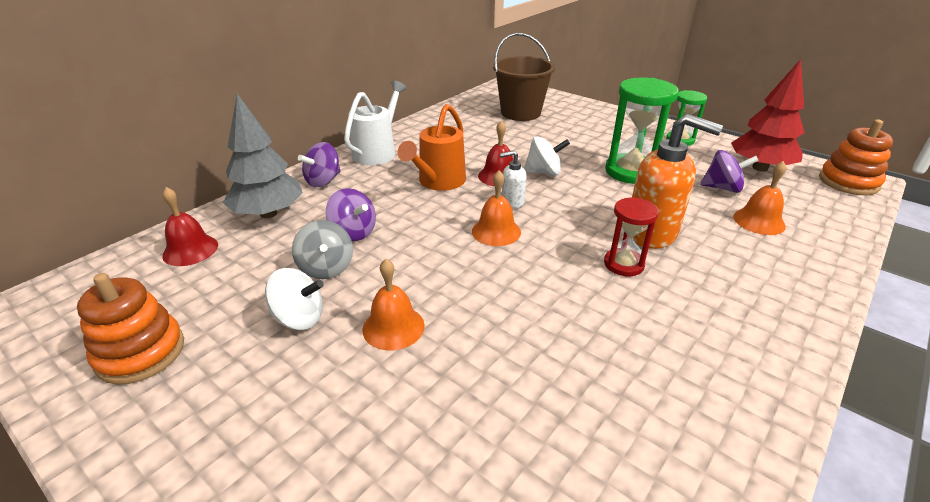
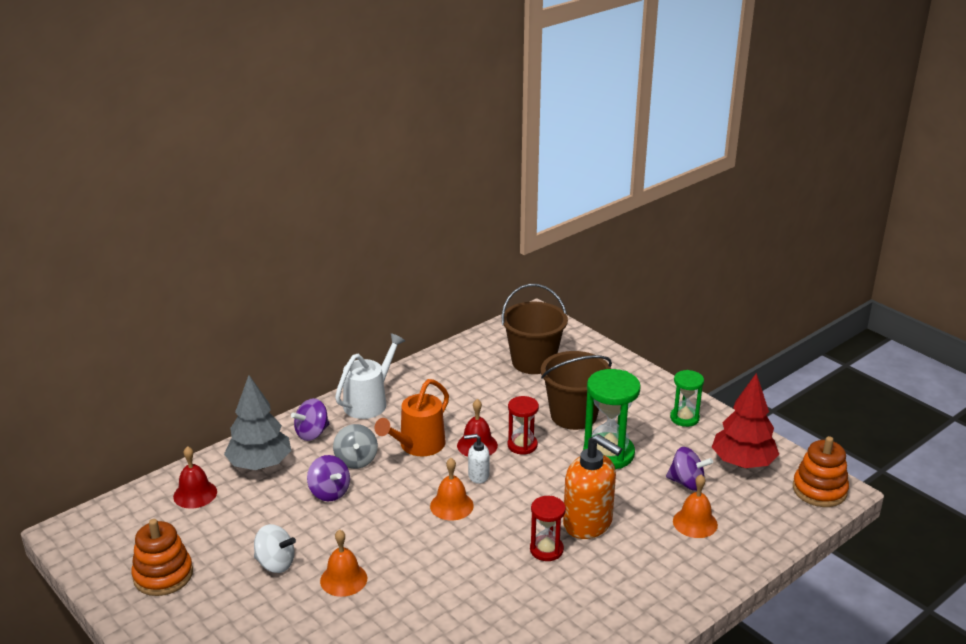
camera: 10 degrees right, 5 degrees down
grey spinning top [292,220,353,279] -> grey spinning top moved to [333,424,378,469]
white spinning top [524,136,570,176] -> red hourglass [508,396,539,455]
none -> brown bucket [541,351,612,430]

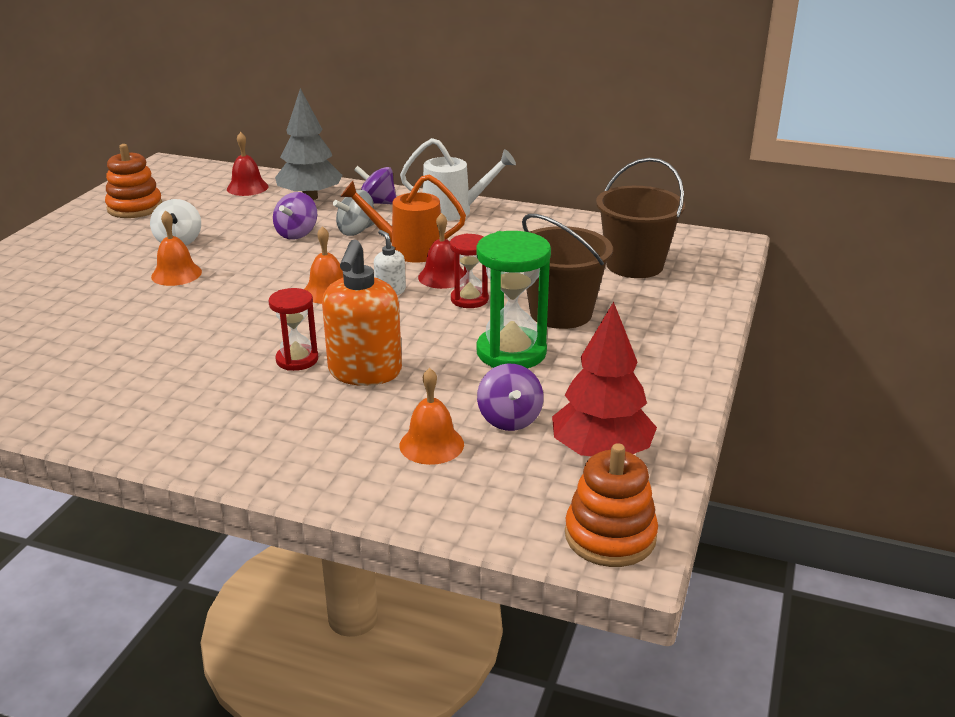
camera: 60 degrees right, 0 degrees up
green hourglass [670,370,704,427] -> none

